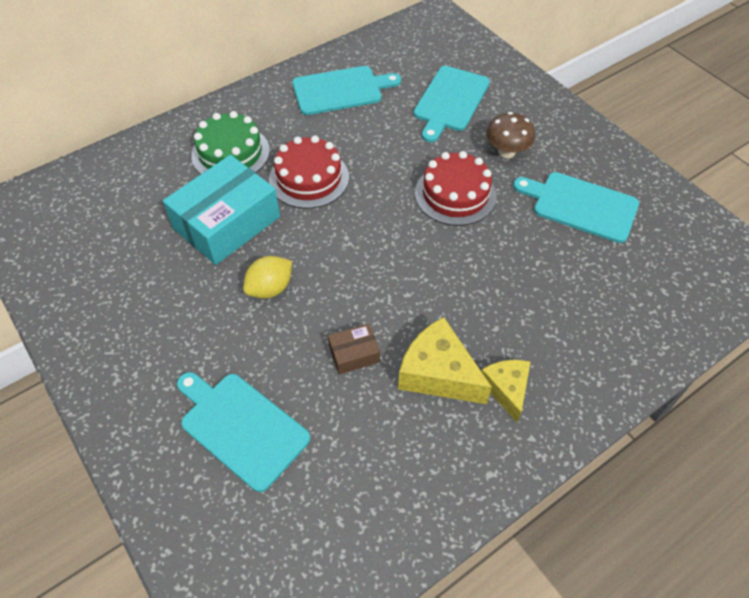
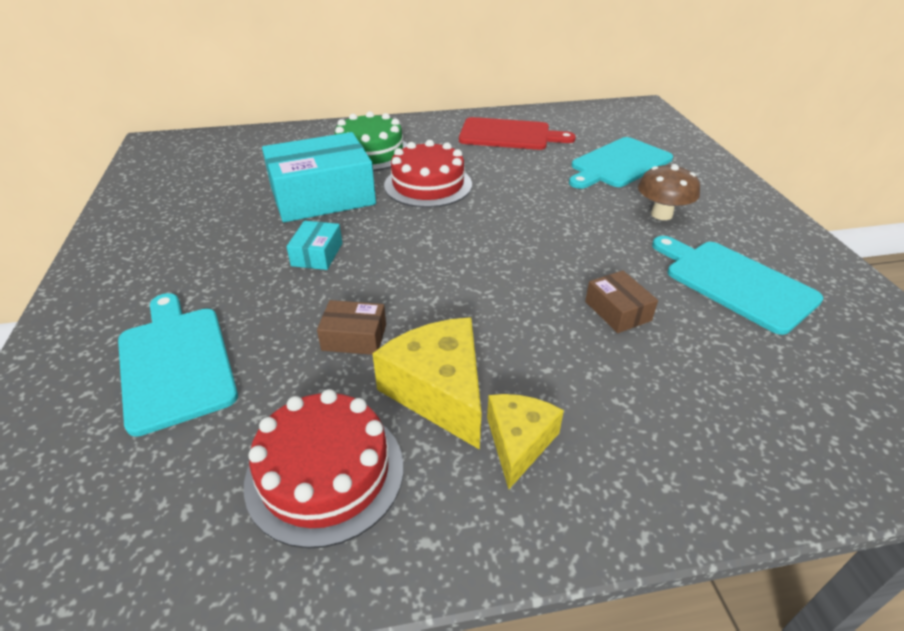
camera: 25 degrees right, 15 degrees down
yellow lemon [243,256,292,299] -> turquoise box [286,221,342,270]
turquoise cutting board [292,66,401,115] -> red cutting board [459,117,576,150]
red cake [415,151,497,226] -> red cake moved to [244,389,404,549]
none -> brown box [585,271,658,333]

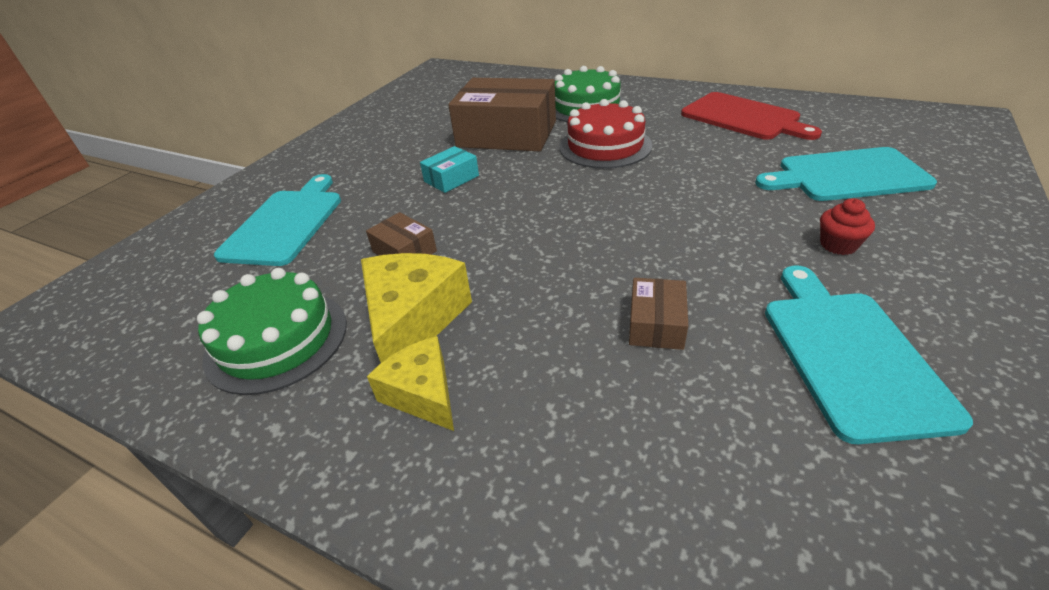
camera: 40 degrees right, 0 degrees up
red cake [244,389,404,549] -> green cake [197,268,347,395]
turquoise box [262,132,376,222] -> brown box [449,78,556,151]
yellow cheese [487,394,564,489] -> yellow cheese turned 90 degrees counterclockwise [367,336,454,431]
brown mushroom [638,164,700,220] -> red cupcake [820,198,875,255]

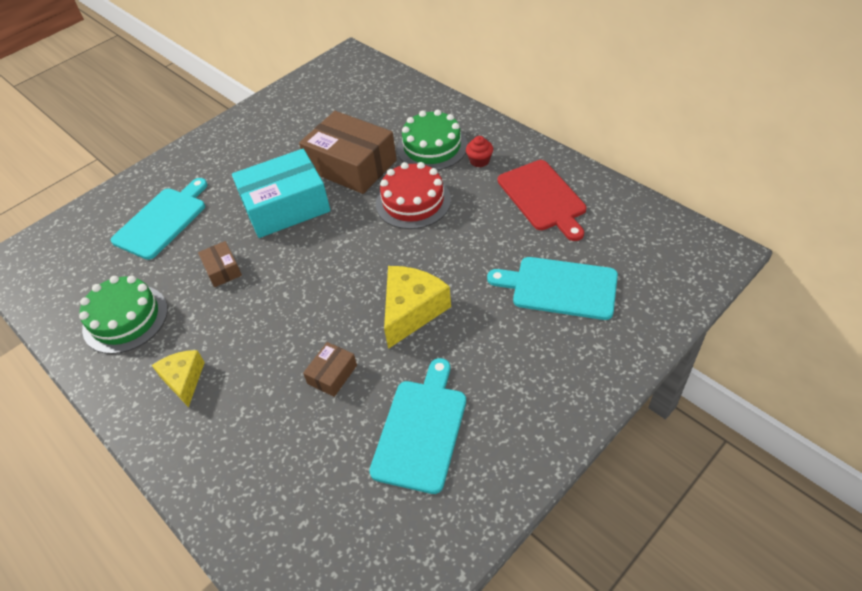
camera: 20 degrees right, 10 degrees up
yellow cheese [361,253,472,363] -> yellow cheese moved to [384,266,451,349]
turquoise box [420,146,479,193] -> turquoise box [232,149,331,238], size x2.22
red cupcake [820,198,875,255] -> red cupcake moved to [466,136,493,167]

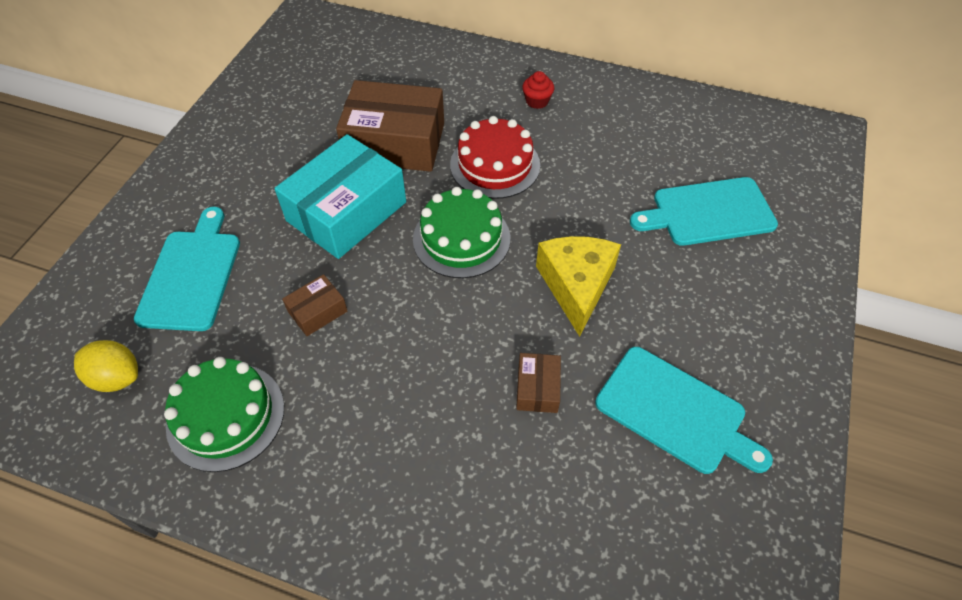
camera: 30 degrees left, 5 degrees up
yellow cheese [152,350,205,408] -> none
brown box [198,241,242,287] -> brown box turned 75 degrees counterclockwise [282,274,347,336]
turquoise cutting board [369,358,466,494] -> turquoise cutting board turned 135 degrees clockwise [595,347,773,474]
green cake [397,109,468,170] -> green cake moved to [413,187,510,278]
red cutting board [498,160,586,241] -> none
none -> yellow lemon [74,340,138,392]

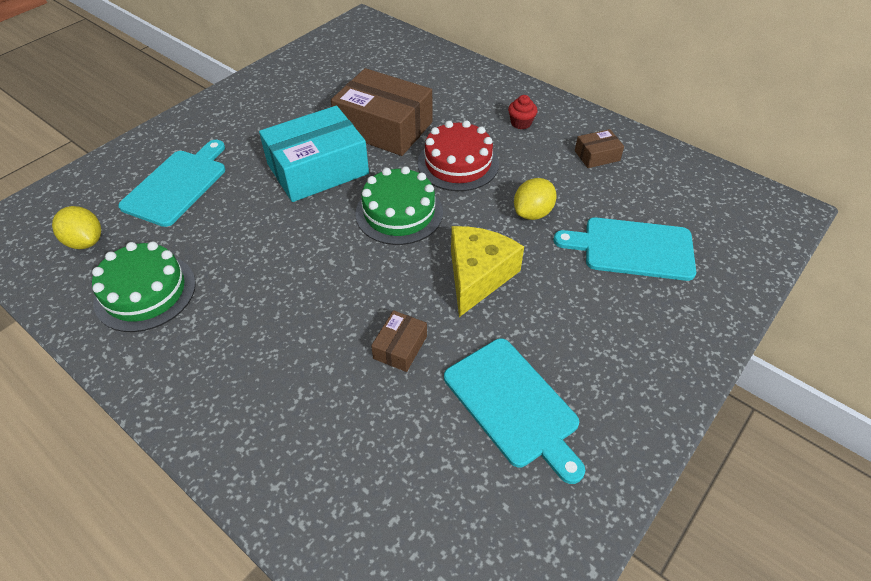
camera: 20 degrees right, 5 degrees down
brown box [282,274,347,336] -> brown box moved to [575,129,624,168]
none -> yellow lemon [514,178,557,220]

